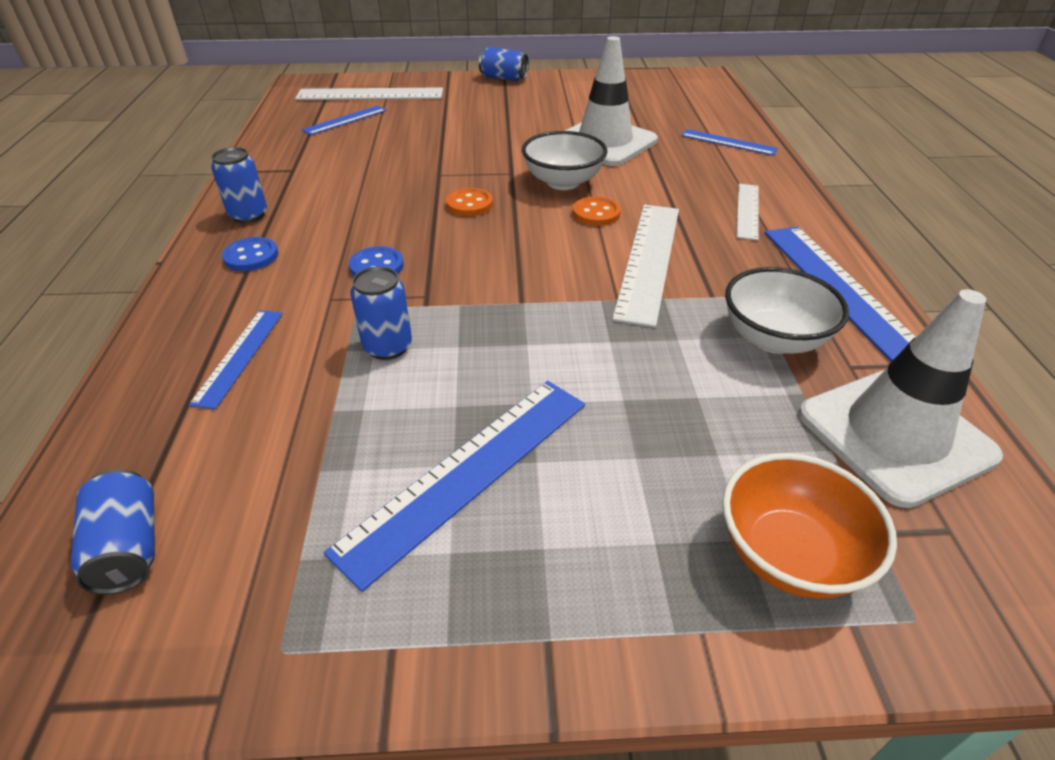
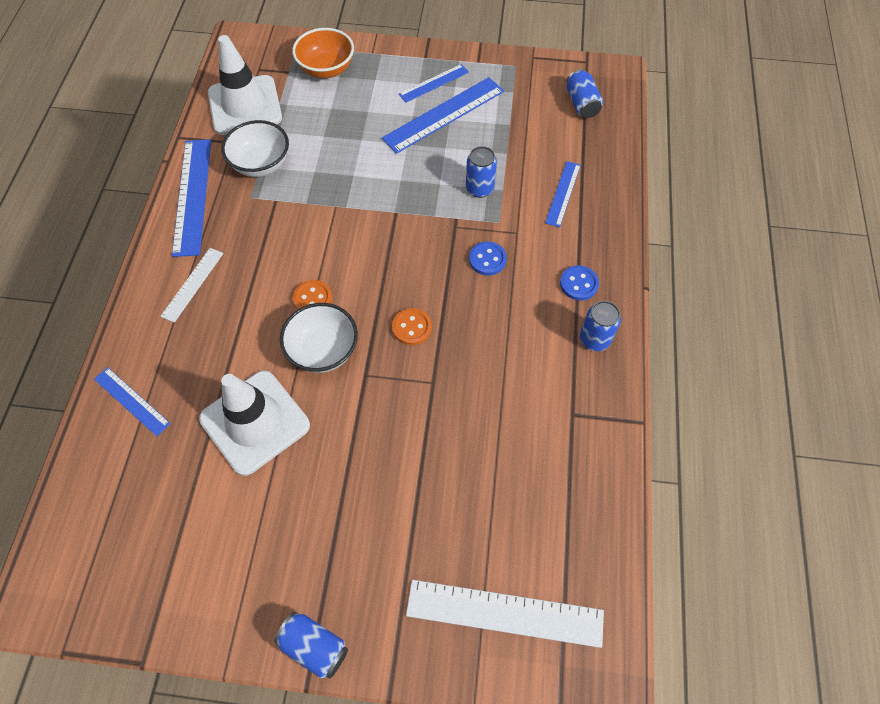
camera: 170 degrees left, 20 degrees up
blue ruler [302,106,387,135] -> blue ruler moved to [398,64,469,103]
white ruler [612,205,679,327] -> none

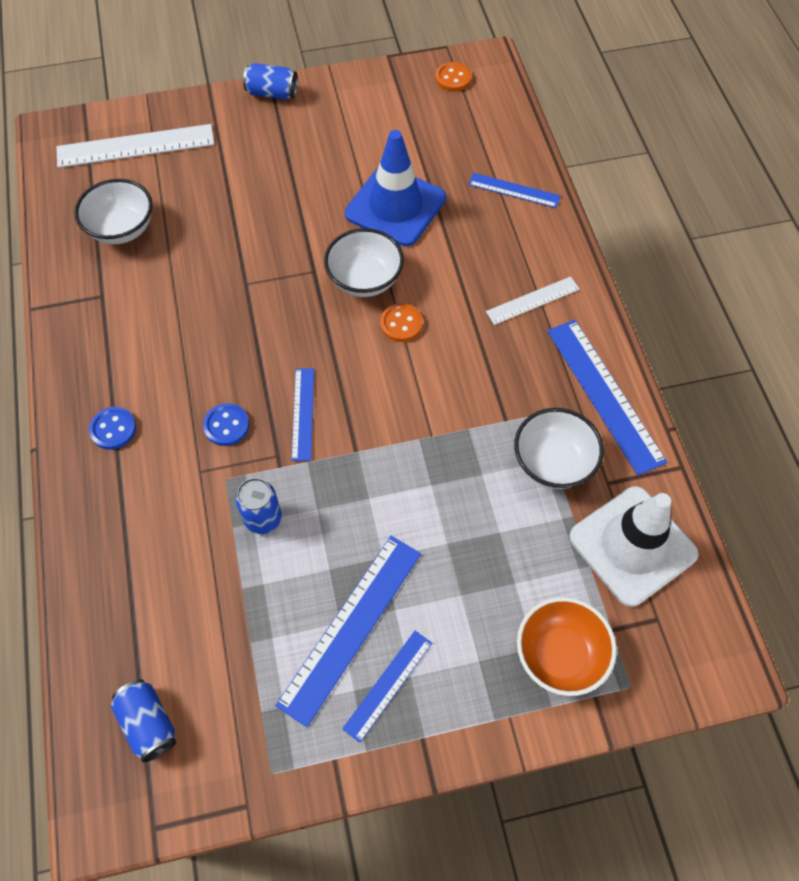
camera: 160 degrees right, 0 degrees up
white ruler [160,248,223,323] -> white ruler turned 60 degrees clockwise [486,276,580,325]
white traffic cone [199,370,310,476] -> blue traffic cone [345,130,446,246]
orange button [392,308,432,345] -> orange button moved to [435,62,472,92]
blue ruler [545,161,581,227] -> blue ruler moved to [291,368,314,461]
blue can [580,301,621,351] -> none
none -> white bowl [74,179,152,244]

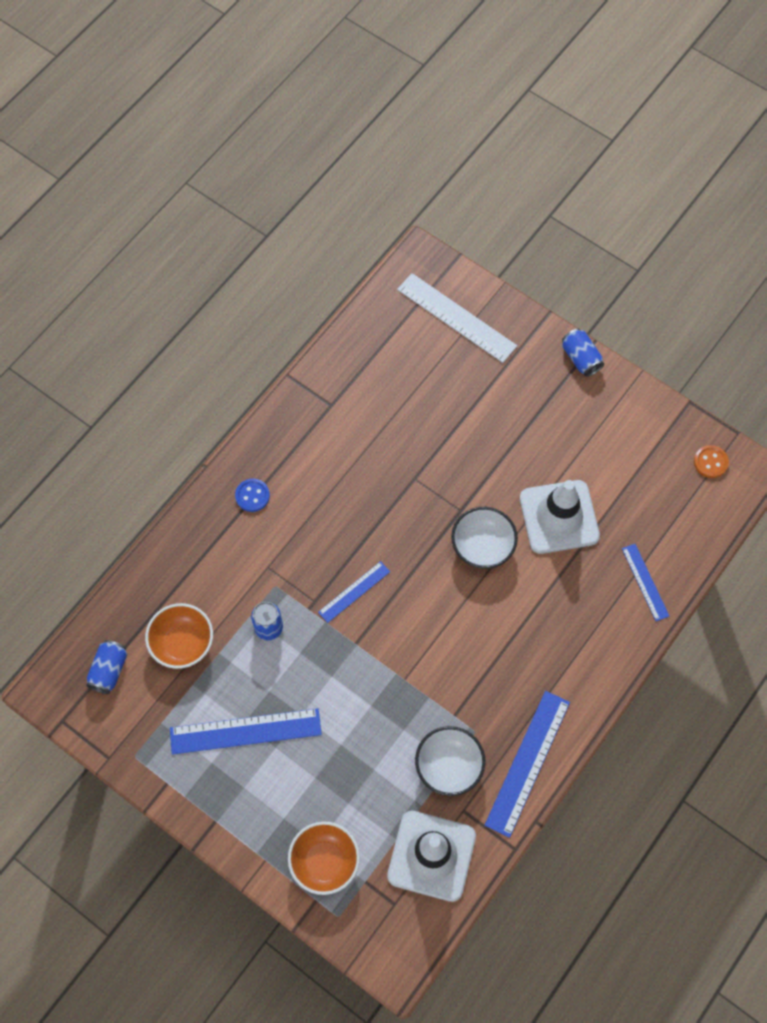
camera: 50 degrees right, 5 degrees up
white bowl [74,179,152,244] -> none
blue button [203,403,249,446] -> none
blue ruler [342,631,432,743] -> none
blue traffic cone [345,130,446,246] -> white traffic cone [520,480,600,554]
orange button [380,303,423,342] -> none
white ruler [486,276,580,325] -> none
none -> orange bowl [145,603,213,669]

